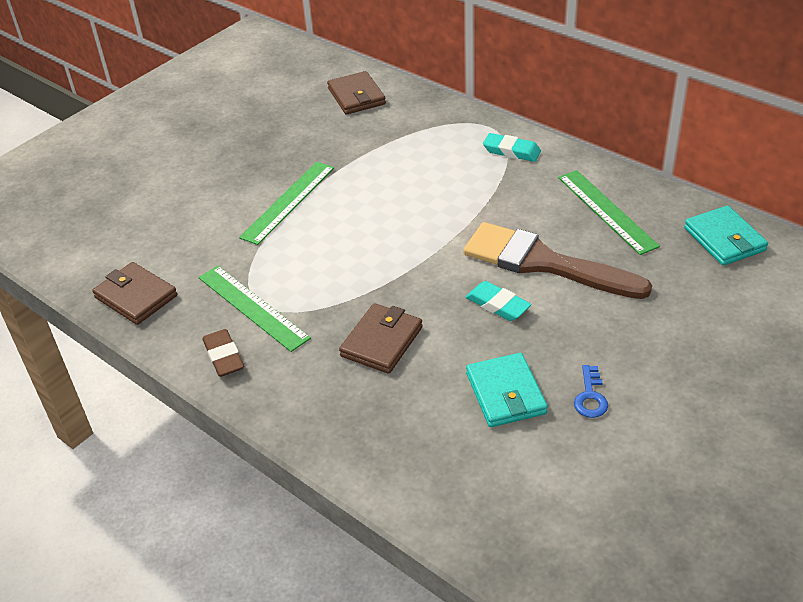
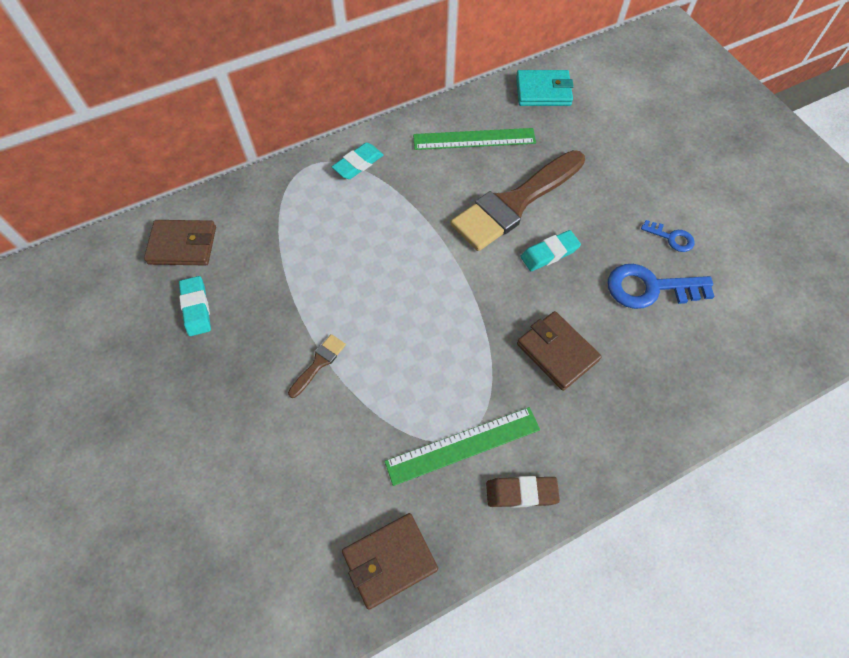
camera: 70 degrees left, 20 degrees up
green ruler [239,162,334,245] -> brown brush [288,334,346,398]
turquoise wallet [466,353,548,427] -> blue key [608,264,715,309]
none -> turquoise eraser [179,276,211,336]

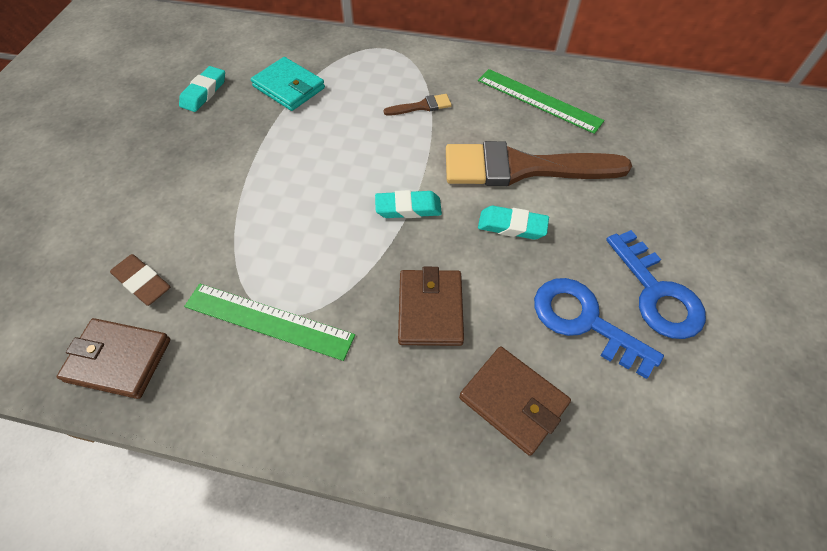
camera: 40 degrees right, 5 degrees down
brown wallet [144,220,216,265] -> brown wallet moved to [459,347,571,456]
brown brush [288,334,346,398] -> brown brush moved to [384,94,452,116]
turquoise eraser [332,143,384,179] -> turquoise eraser moved to [375,190,442,218]
brown eraser [486,476,560,508] -> brown eraser moved to [110,254,170,306]
turquoise wallet [516,70,574,106] -> turquoise wallet moved to [251,57,325,111]
blue key [641,220,695,252] -> blue key [606,230,706,339], size x1.87

